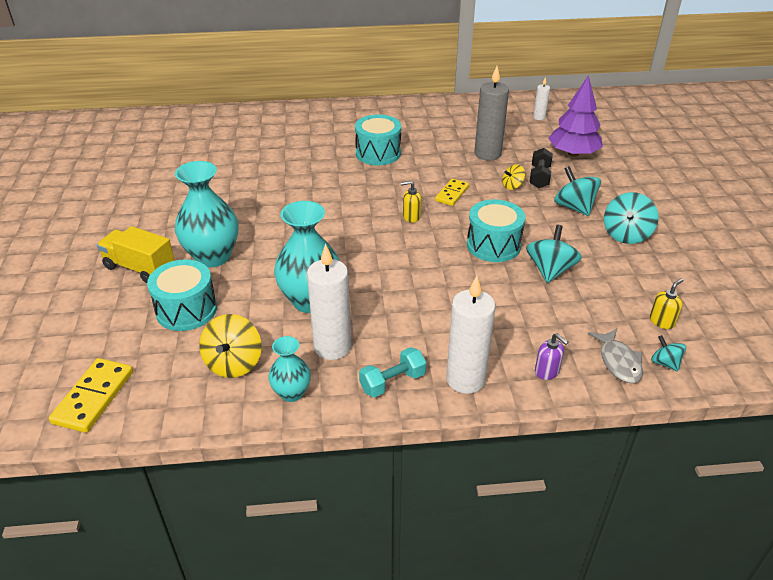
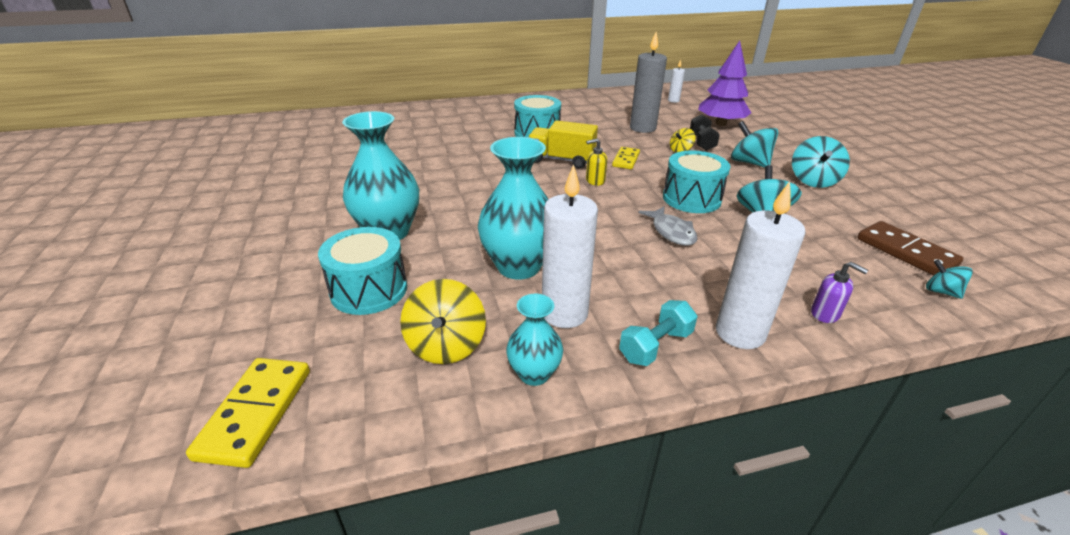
camera: 10 degrees left, 5 degrees down
yellow truck [97,226,175,283] -> yellow truck moved to [528,120,598,168]
grey fish [588,328,643,383] -> grey fish moved to [638,206,698,246]
yellow soap dispenser [650,278,684,329] -> brown domino [857,221,964,276]

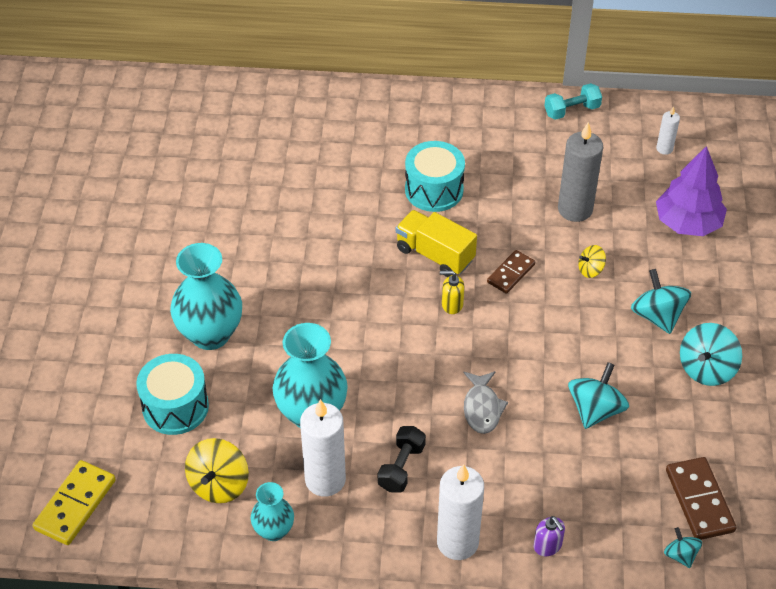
camera: 20 degrees right, 15 degrees up
yellow domino [612,147,640,169] -> brown domino [487,250,535,294]
turquoise dumbbell [619,300,697,366] -> turquoise dumbbell moved to [544,83,602,120]
turquoise drum [663,151,730,213] -> none
black dumbbell [690,114,720,151] -> black dumbbell moved to [378,426,426,493]

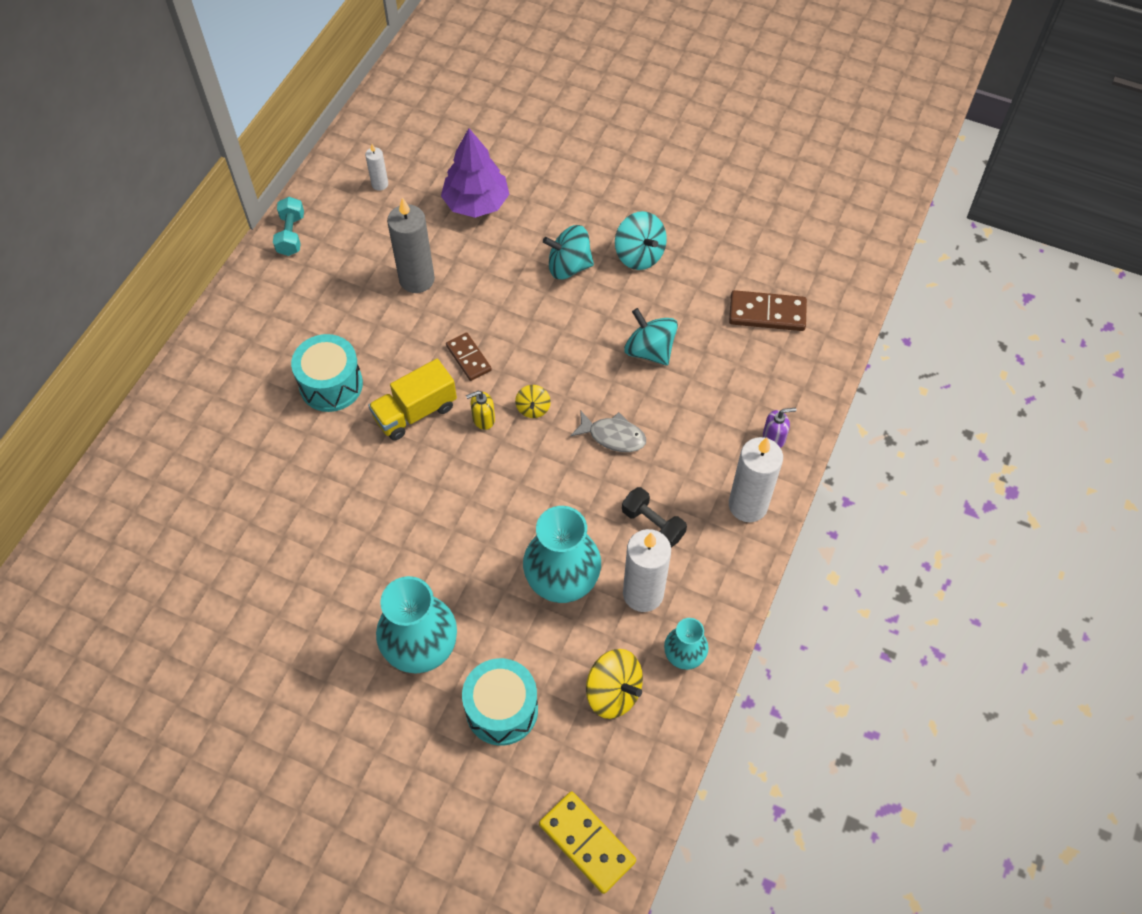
camera: 70 degrees left, 10 degrees up
yellow soap dispenser [440,271,464,314] -> yellow soap dispenser turned 45 degrees clockwise [466,391,495,430]
yellow spinning top [578,245,606,278] -> yellow spinning top moved to [515,385,551,418]
turquoise spinning top [664,527,702,568] -> none

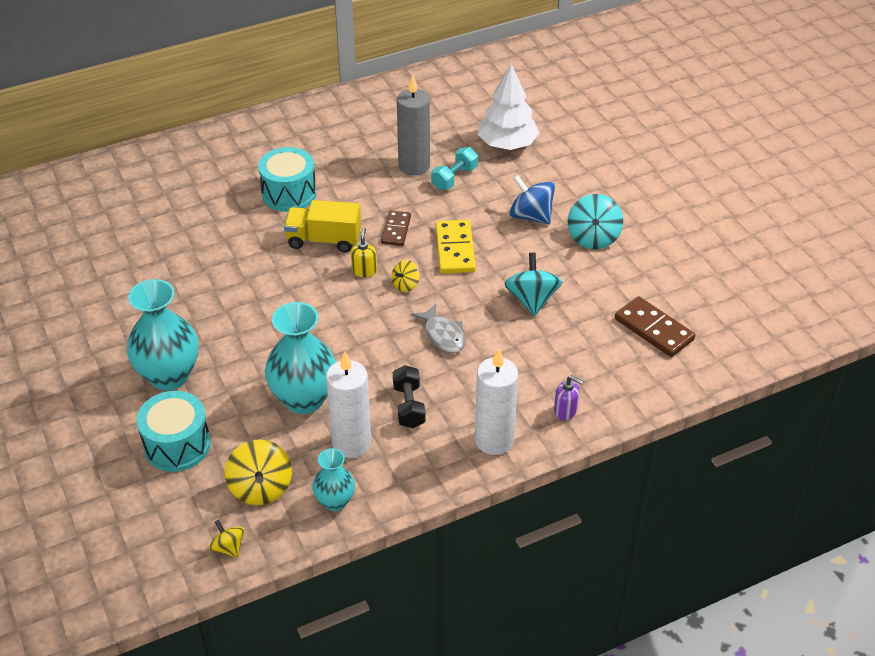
camera: 40 degrees right, 15 degrees down
turquoise dumbbell [273,197,304,256] -> turquoise dumbbell moved to [431,147,478,190]
white candle [365,144,388,191] -> none
purple tree [441,128,509,218] -> white tree [478,64,539,150]
yellow soap dispenser [466,391,495,430] -> yellow soap dispenser turned 75 degrees clockwise [351,227,377,277]
yellow domino [539,791,636,894] -> yellow domino moved to [436,220,476,274]
turquoise spinning top [543,225,594,279] -> blue spinning top [509,175,555,225]
none -> yellow spinning top [209,520,244,558]

